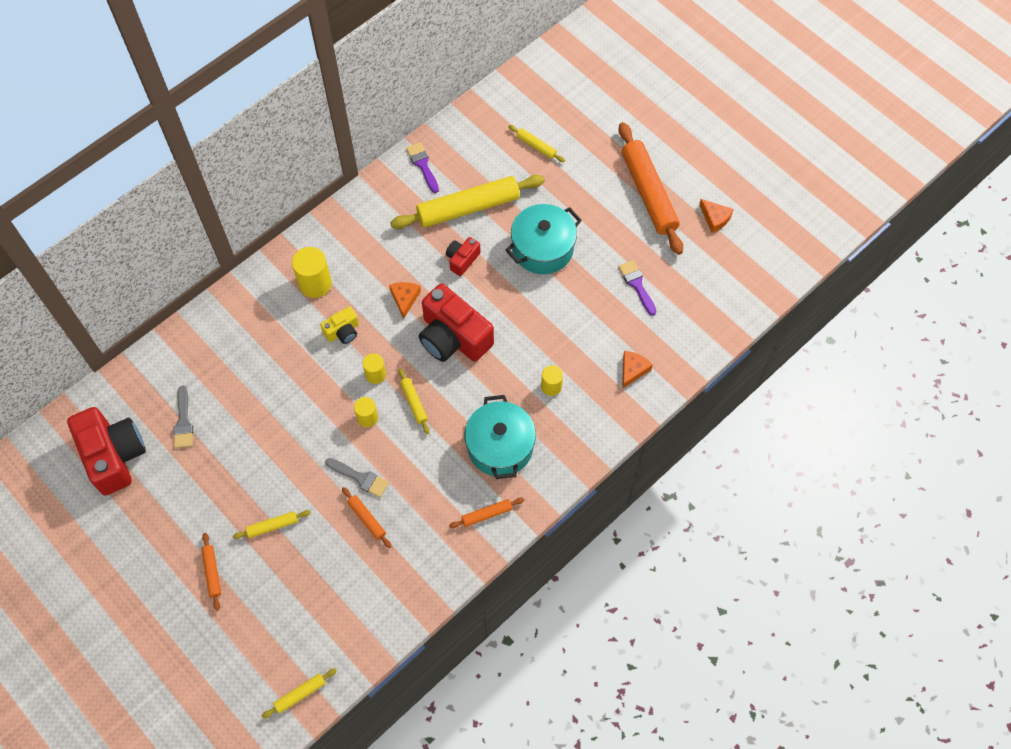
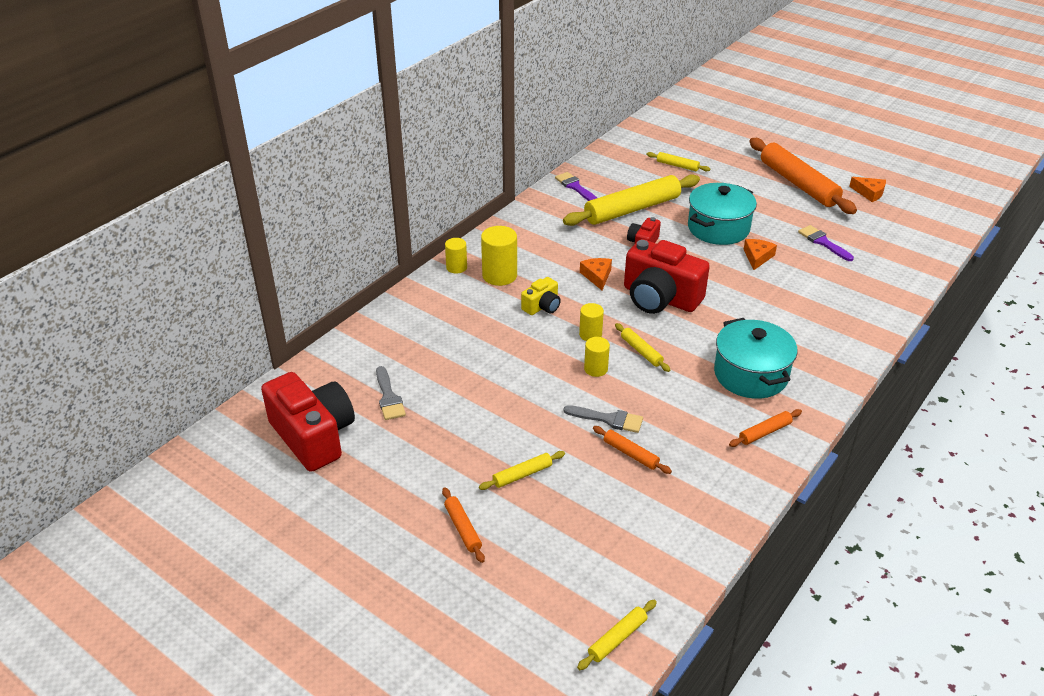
camera: 10 degrees left, 25 degrees down
yellow cylinder [541,365,563,396] -> yellow cylinder moved to [445,238,467,274]
orange cheese [622,351,653,389] -> orange cheese moved to [744,239,777,270]

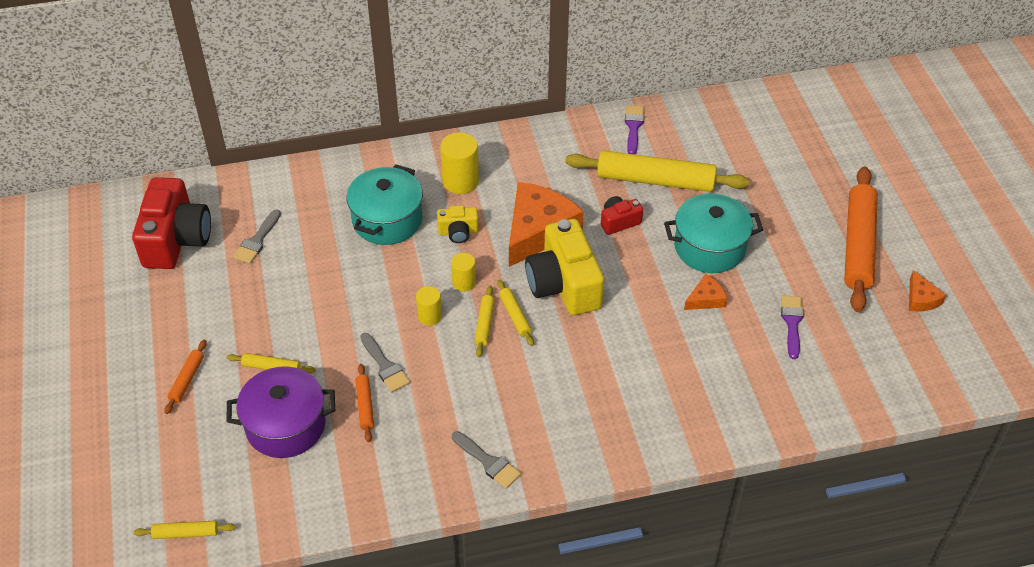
camera: 40 degrees right, 10 degrees up
yellow cylinder [445,238,467,274] -> none
orange cheese [580,258,612,290] -> orange cheese [509,182,584,267], size x2.17
red camera [624,239,710,314] -> yellow camera [525,219,604,315]
yellow rolling pin [647,152,710,172] -> yellow rolling pin moved to [497,279,534,346]
turquoise pot [714,318,798,399] -> turquoise pot moved to [347,164,423,245]
orange rolling pin [729,409,802,447] -> grey brush [452,431,521,489]
none -> purple pot [226,366,335,458]

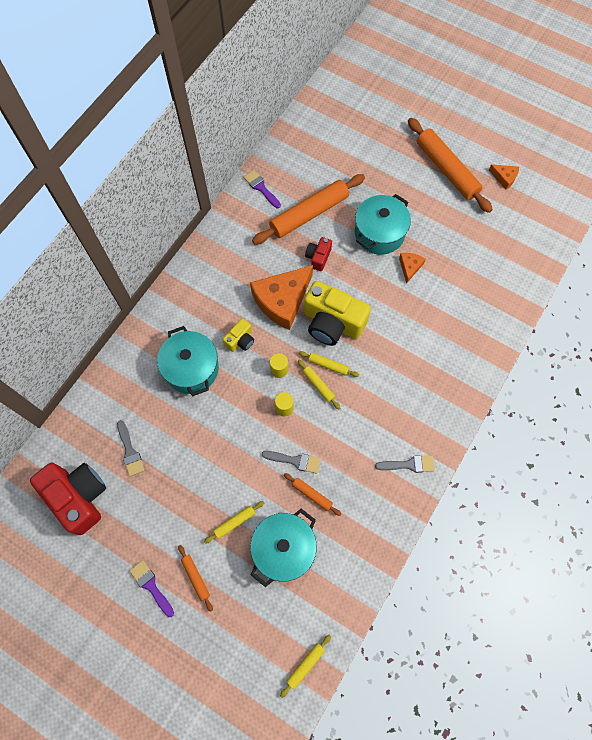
camera: 45 degrees left, 20 degrees up
purple pot [226,366,335,458] -> turquoise pot [250,509,317,587]
yellow cylinder [440,132,479,194] -> none
orange cheese [509,182,584,267] -> orange cheese turned 120 degrees counterclockwise [250,265,313,330]
yellow rolling pin [565,150,749,192] -> orange rolling pin [252,174,365,245]
purple brush [781,295,804,359] -> purple brush moved to [129,560,174,617]

